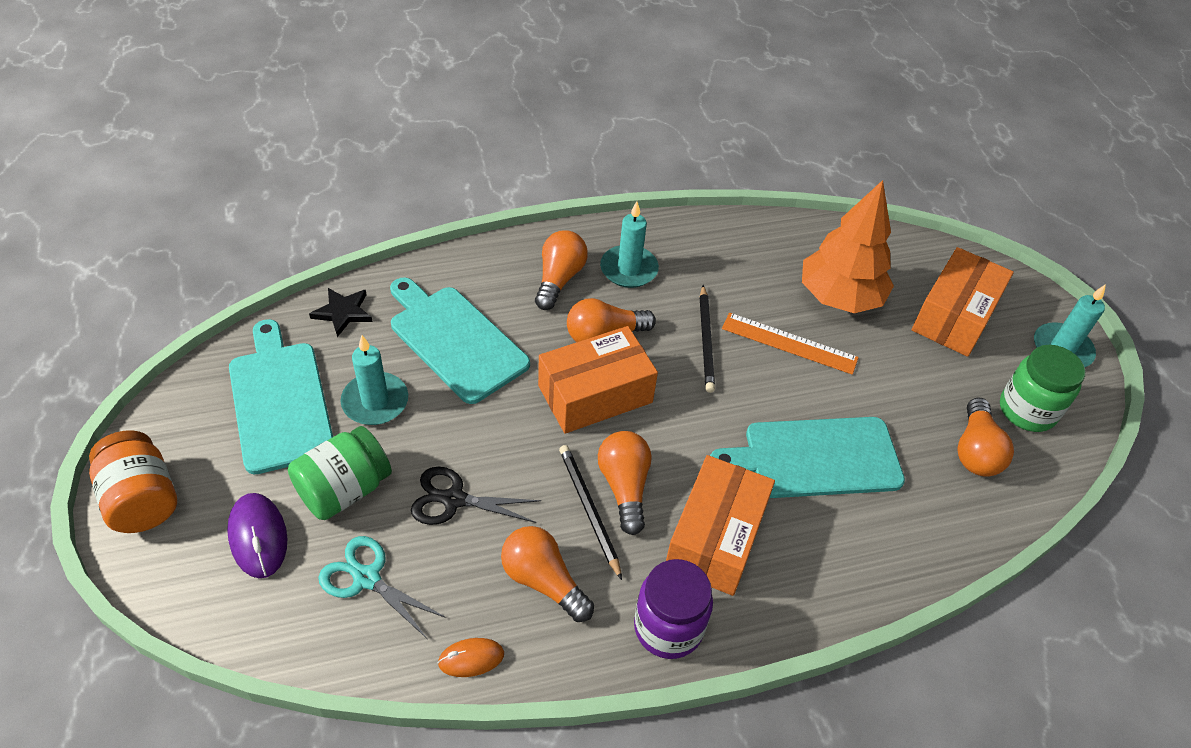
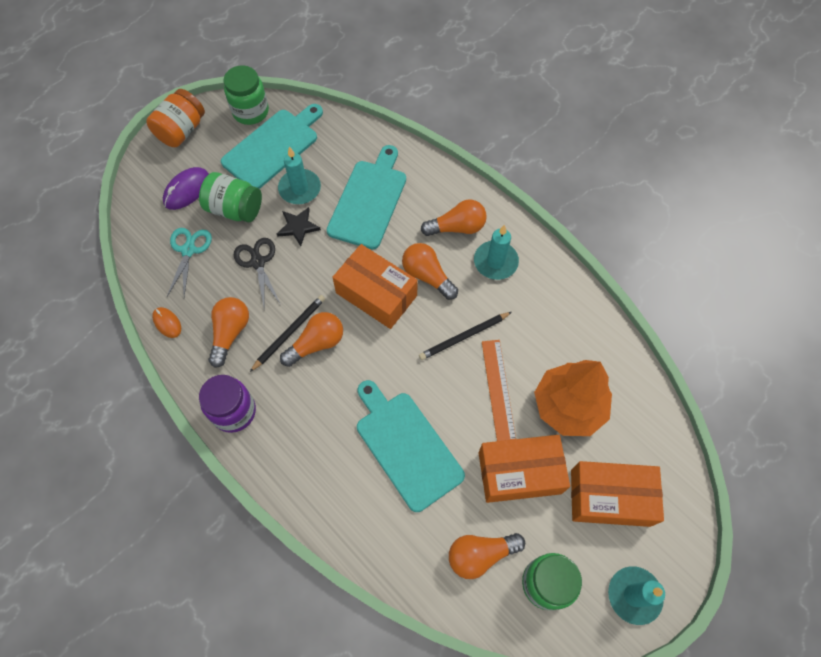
camera: 65 degrees right, 15 degrees up
black star [309,288,372,337] -> black star moved to [277,207,321,246]
orange box [666,455,775,596] -> orange box moved to [479,435,570,503]
none -> green jar [224,65,269,125]

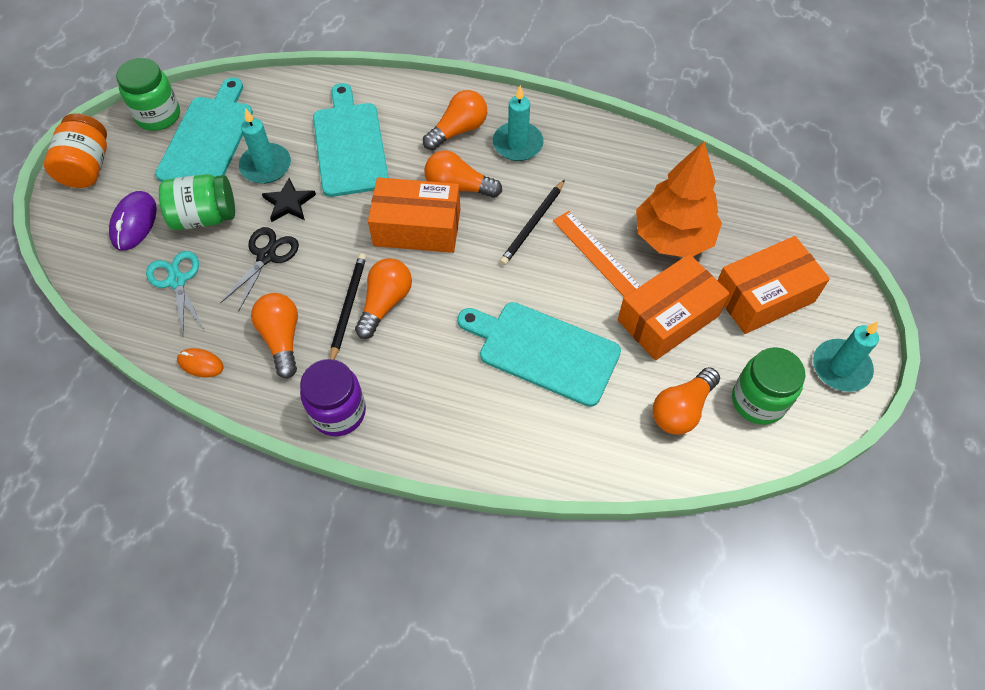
camera: 30 degrees left, 5 degrees down
black scissors [234,238,281,306] -> black scissors turned 75 degrees clockwise [220,227,299,312]

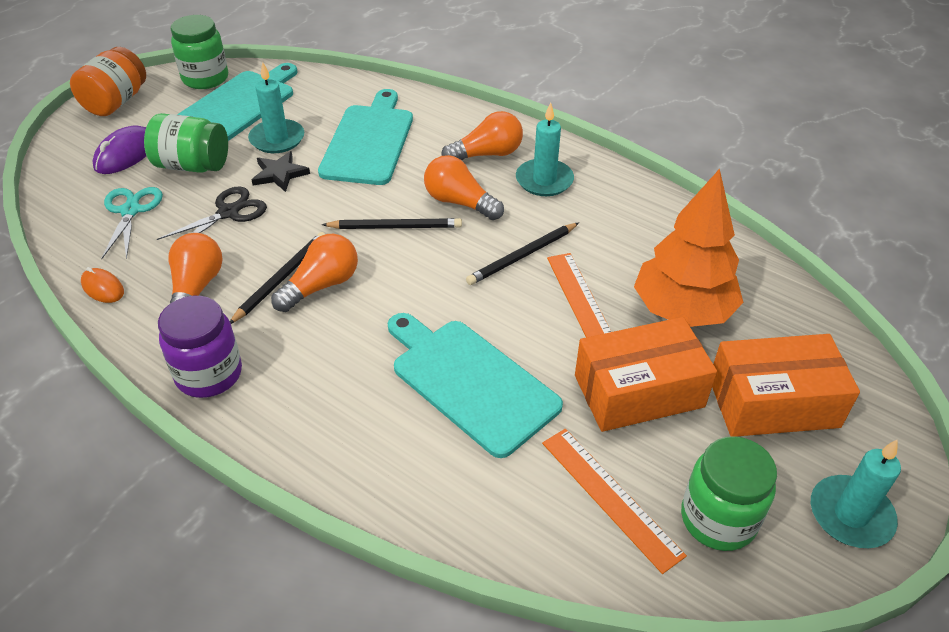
camera: 20 degrees right, 15 degrees down
orange box [368,177,460,253] -> black pencil [322,218,462,229]
orange light bulb [653,367,720,435] -> orange ruler [542,429,687,574]

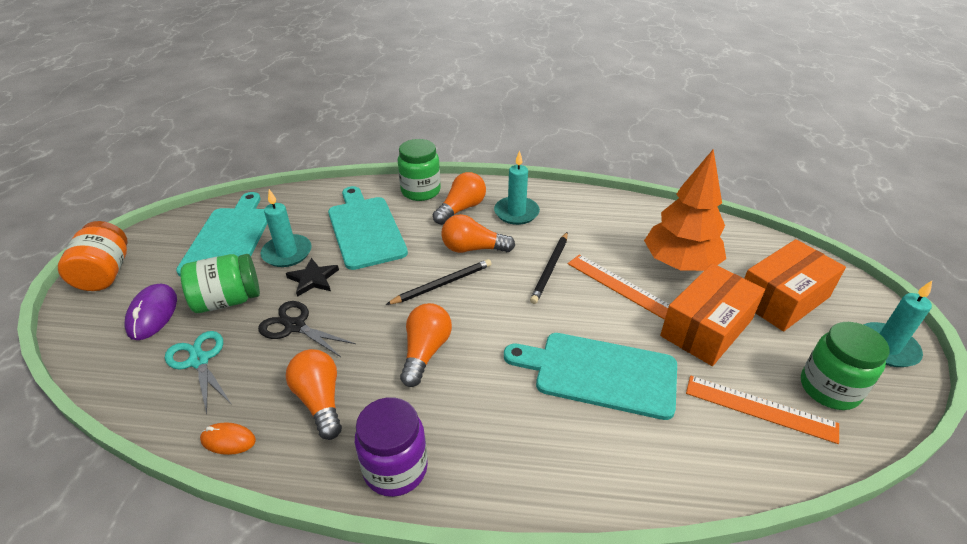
camera: 30 degrees left, 5 degrees down
black scissors [157,187,267,240] -> black scissors turned 75 degrees counterclockwise [258,301,356,357]
green jar [171,15,228,89] -> green jar moved to [398,139,441,201]
black pencil [230,232,325,324] -> none

